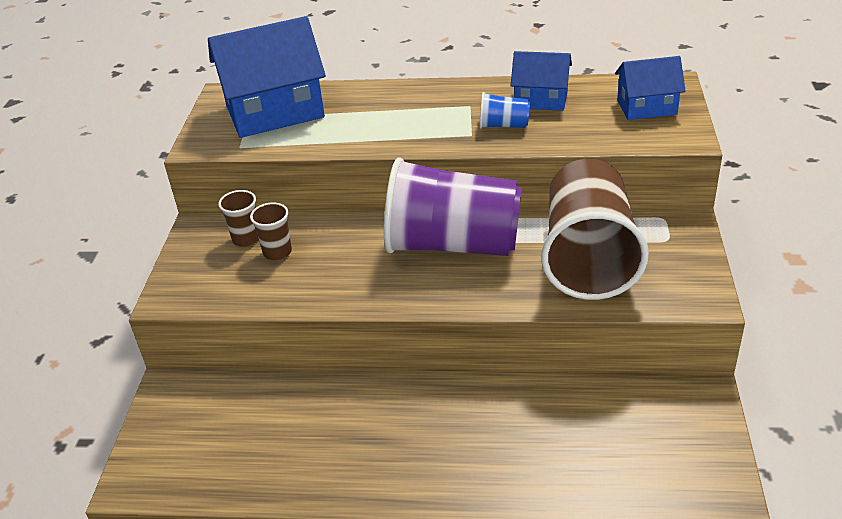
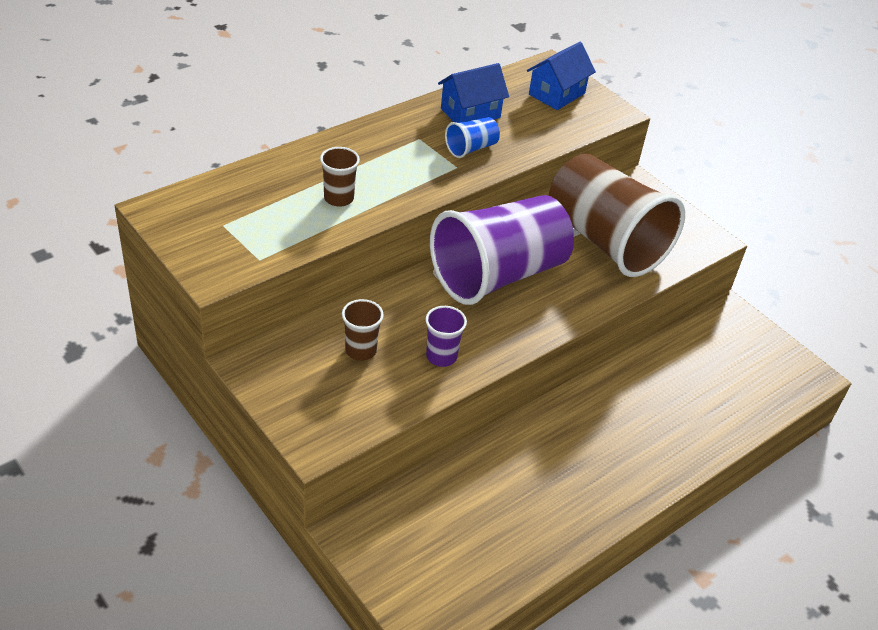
camera: 50 degrees left, 5 degrees up
blue house [208,16,326,138] -> none
brown cup [218,190,259,247] -> brown cup moved to [320,147,360,207]
none -> purple cup [425,306,467,367]

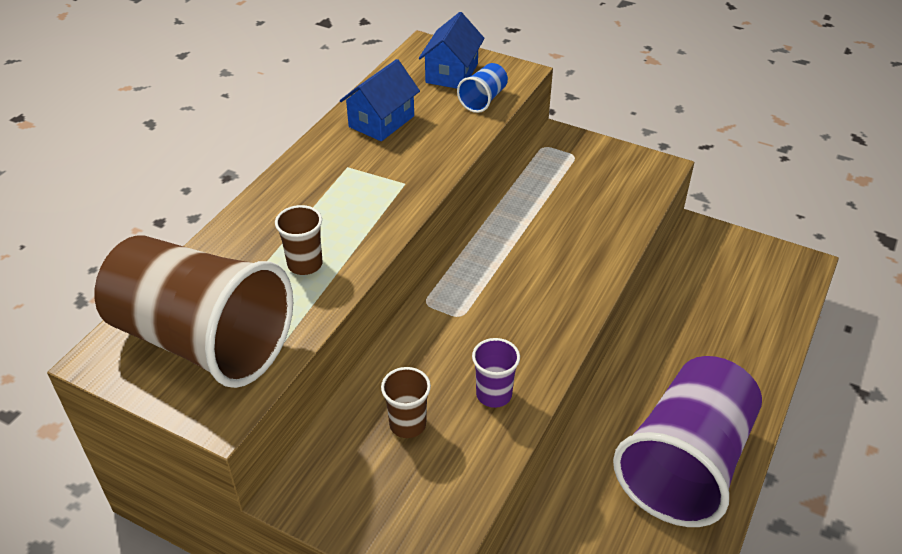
camera: 20 degrees left, 0 degrees up
purple cup [430,195,574,305] -> purple cup moved to [613,356,762,527]
blue cup [445,117,500,158] -> blue cup moved to [457,63,508,113]
brown cup [549,154,685,277] -> brown cup moved to [95,235,293,388]

